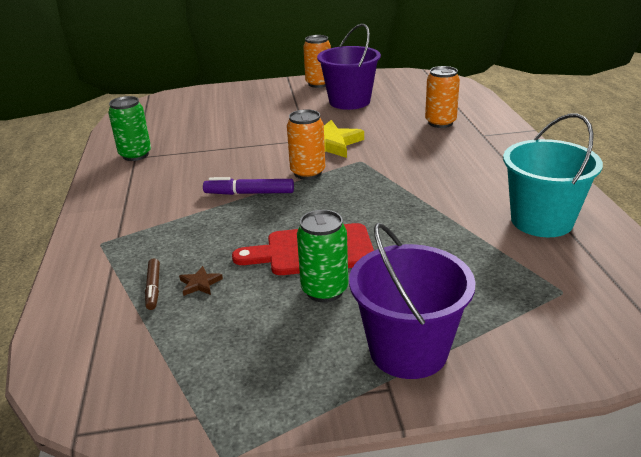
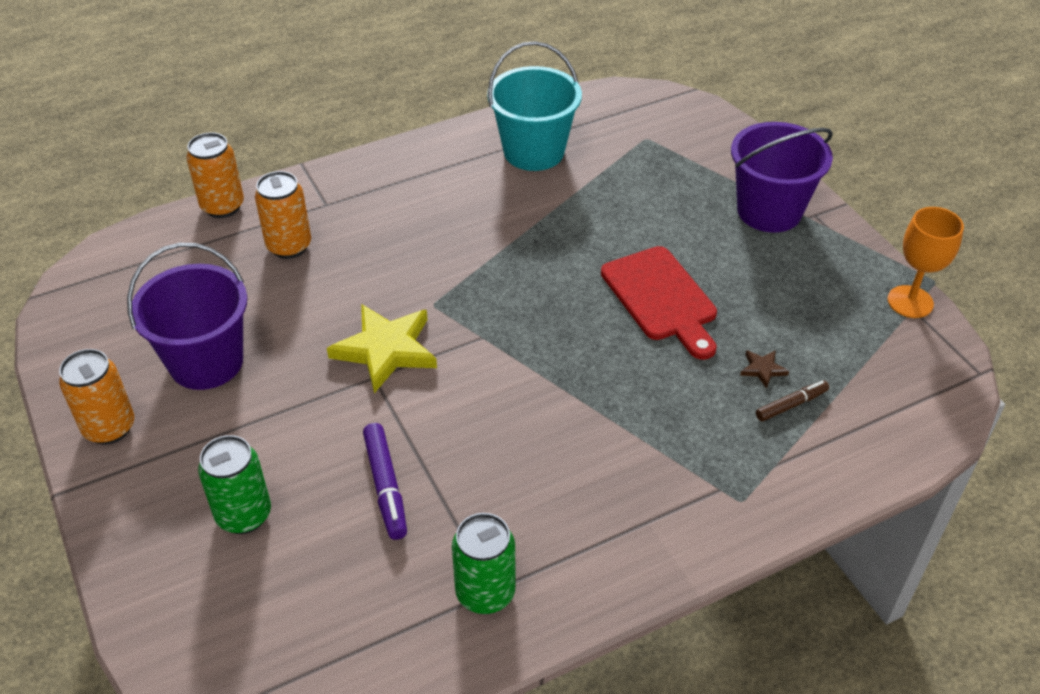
camera: 110 degrees left, 15 degrees up
purple marker [203,177,294,195] -> purple marker moved to [363,423,407,540]
orange can [287,109,325,180] -> orange can moved to [187,132,244,218]
green can [297,210,348,302] -> green can moved to [198,435,271,534]
none -> orange goblet [888,207,964,318]

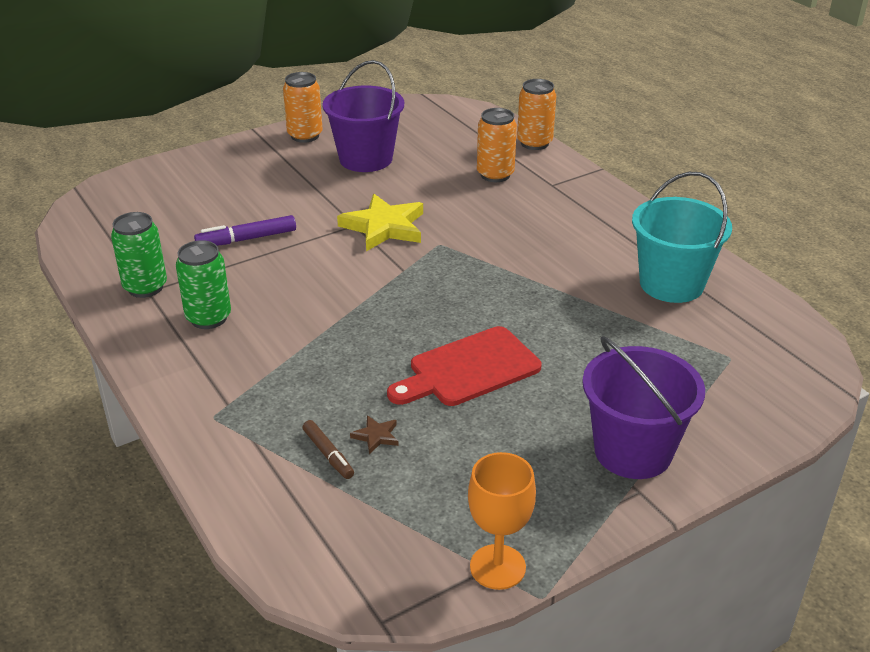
camera: 85 degrees right, 10 degrees down
green can [198,435,271,534] -> green can moved to [176,240,231,329]

